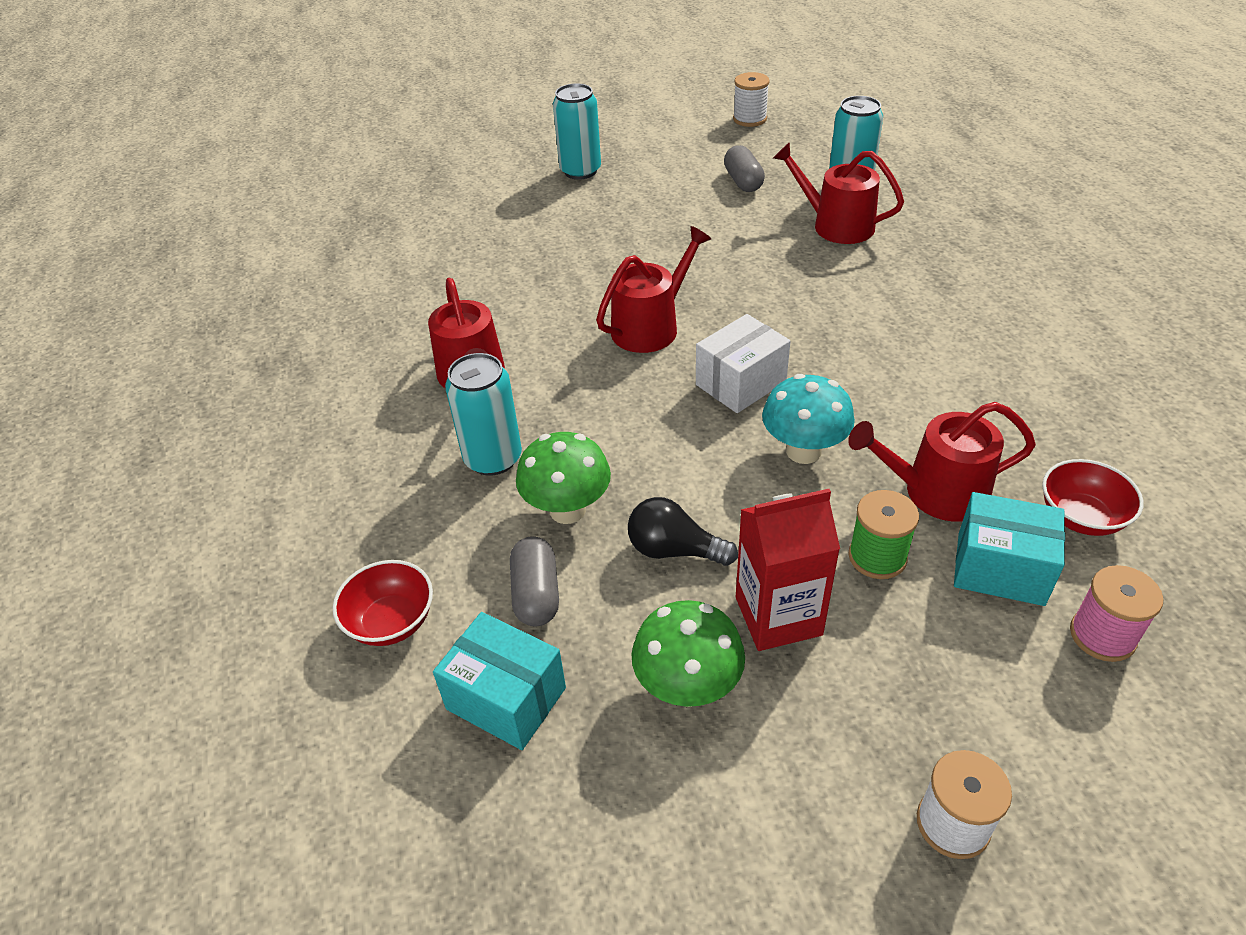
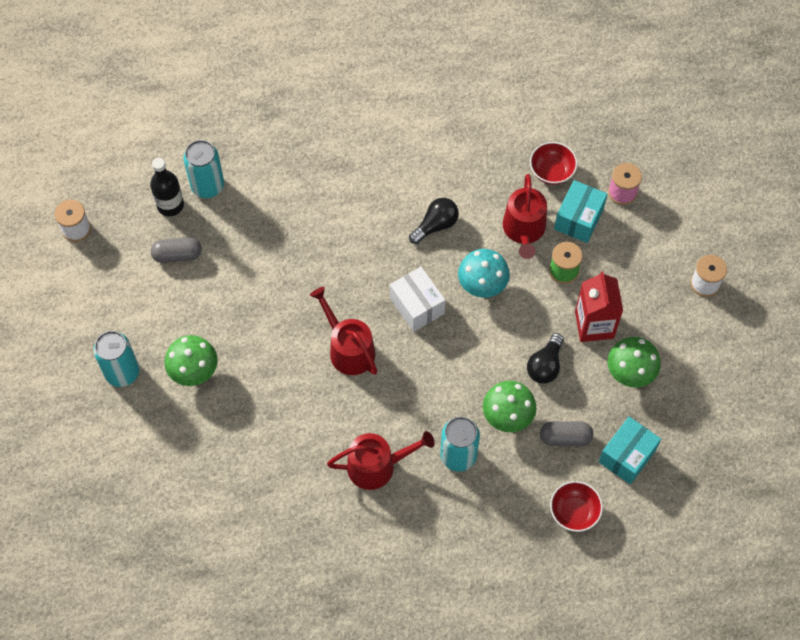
camera: 85 degrees left, 20 degrees up
red watering can [773,142,904,244] -> none
none -> black bottle [150,158,184,216]
none -> green mushroom [165,335,218,386]
none -> black light bulb [409,198,459,244]

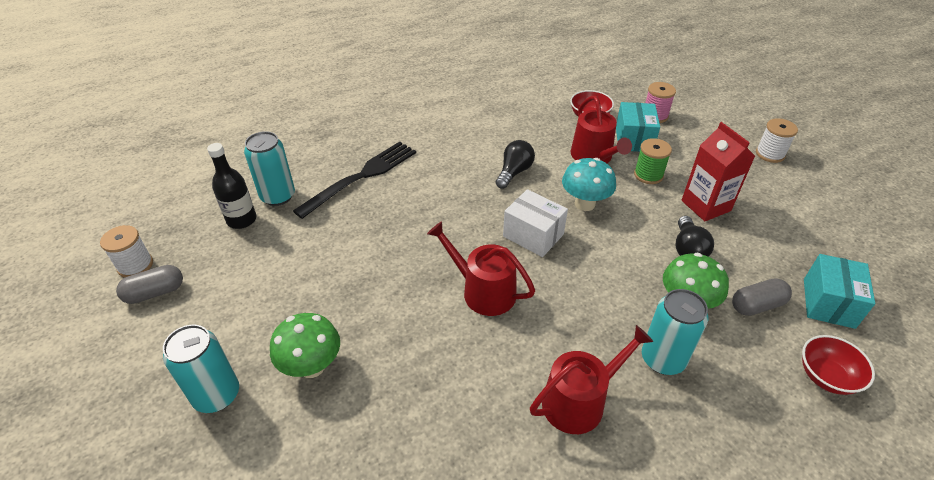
camera: 20 degrees left, 20 degrees down
grey capsule [151,237,202,263] -> grey capsule moved to [116,265,183,304]
green mushroom [608,337,661,388] -> none
none -> black fork [293,142,416,219]

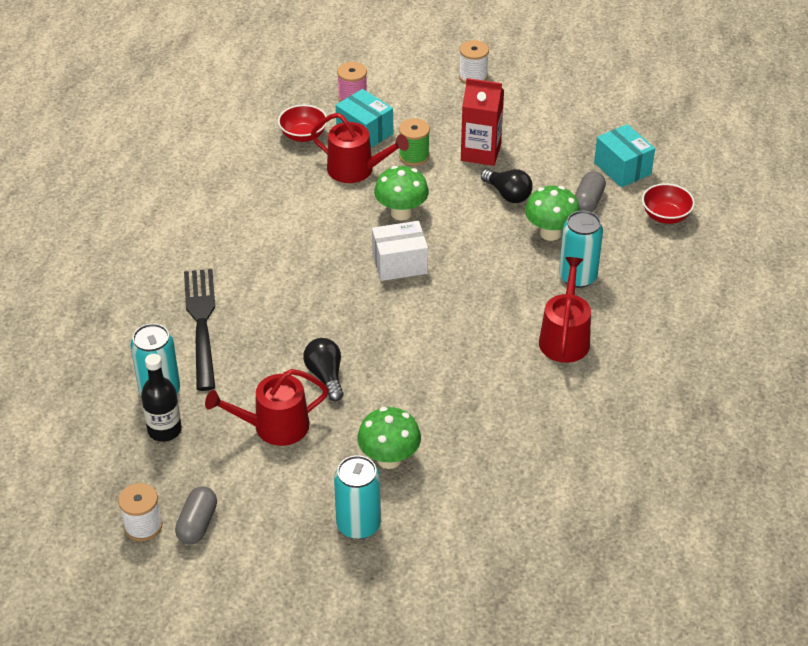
camera: 50 degrees left, 0 degrees up
red watering can [427,221,535,316] -> red watering can moved to [205,369,329,446]
black light bulb [495,140,535,189] -> black light bulb moved to [303,338,344,401]
turquoise mushroom [562,158,616,211] -> green mushroom [374,166,429,221]

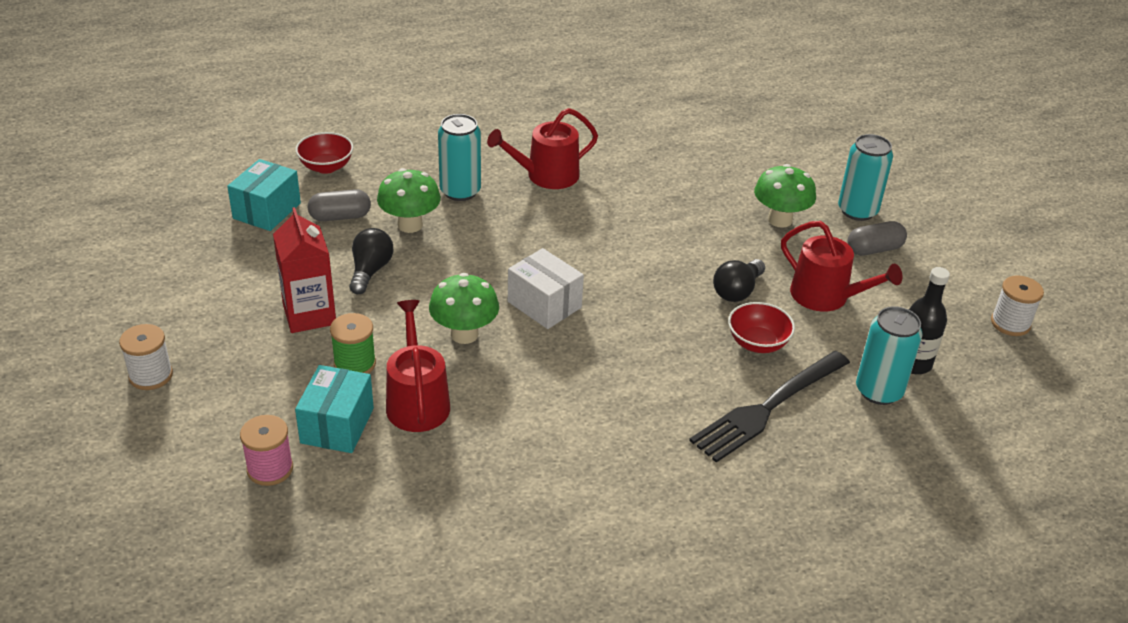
camera: 125 degrees left, 5 degrees down
grey capsule [175,486,217,544] -> grey capsule moved to [847,221,907,256]
red bowl [278,105,327,142] -> red bowl moved to [728,302,795,353]

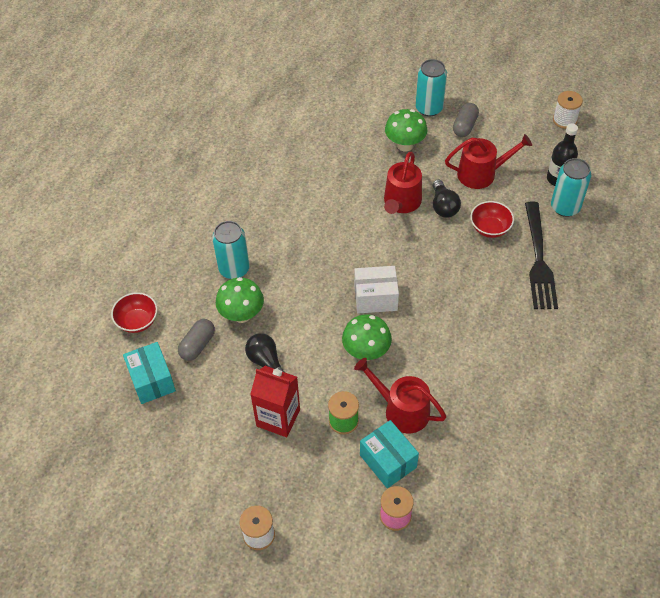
camera: 45 degrees left, 15 degrees up
red watering can [487,108,598,189] -> red watering can moved to [384,152,422,214]

